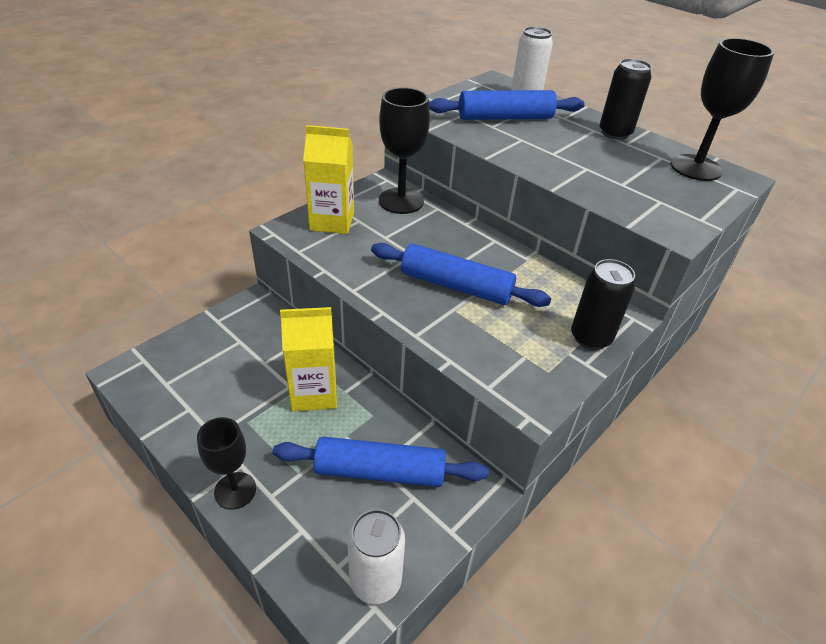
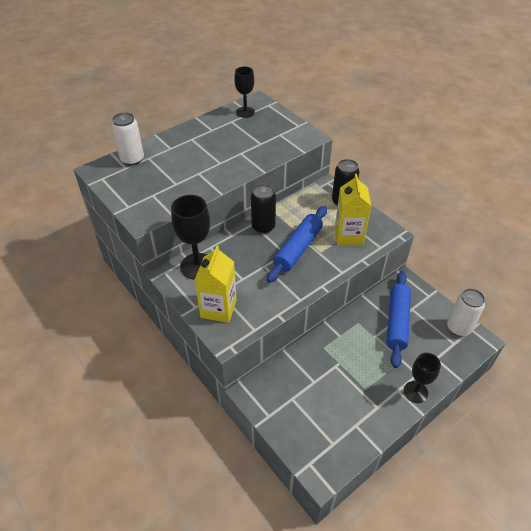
camera: 80 degrees left, 5 degrees up
yellow carton [280,307,337,411] -> yellow carton moved to [335,174,371,245]
blue rolling pin [429,90,584,120] -> none
black can [599,59,652,140] -> black can moved to [251,184,276,234]
black goblet [671,38,774,181] -> black goblet [234,67,255,118], size x0.65

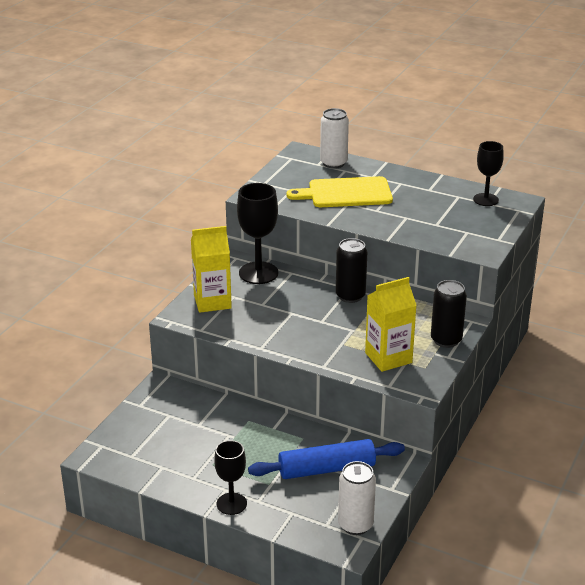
camera: 65 degrees right, 15 degrees down
blue rolling pin [267,206,327,283] -> none
none -> yellow cutting board [286,176,393,207]

